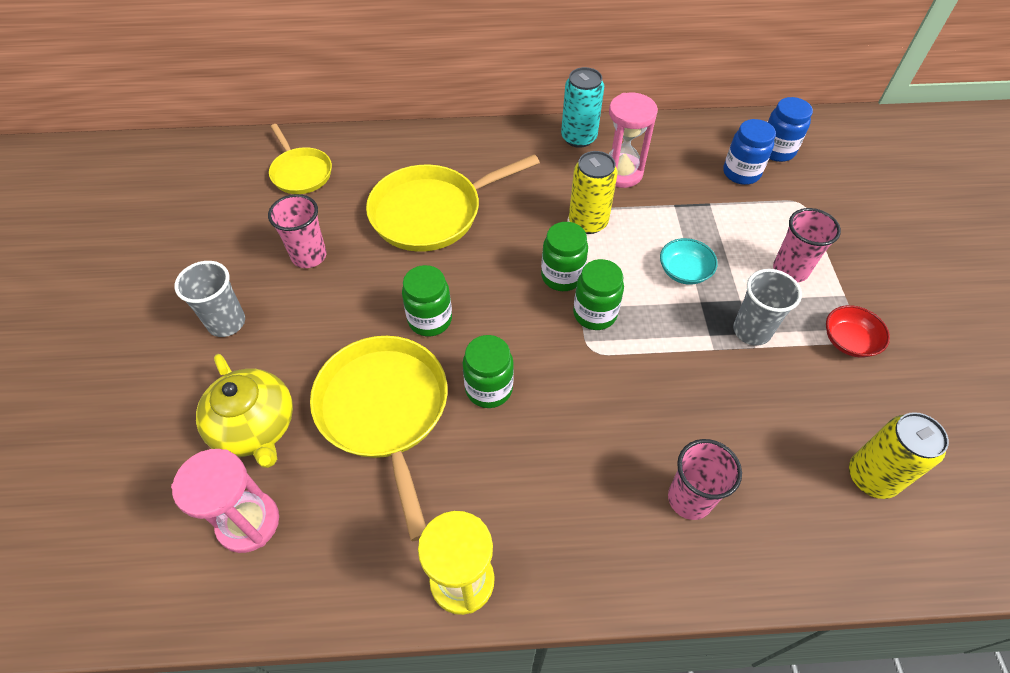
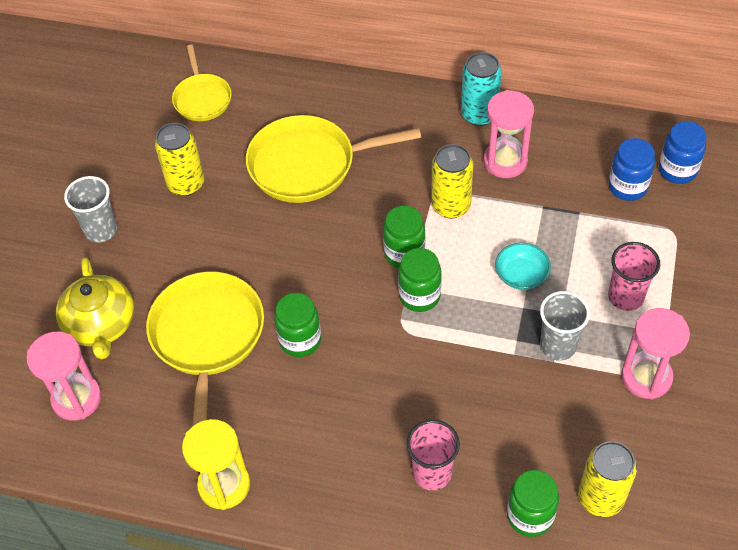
camera: 20 degrees right, 0 degrees up
pink cup [268,194,326,268] -> yellow can [155,123,204,196]
green jar [402,265,452,336] -> green jar moved to [507,470,559,537]
red bowl [826,305,890,358] -> pink hourglass [621,308,690,399]

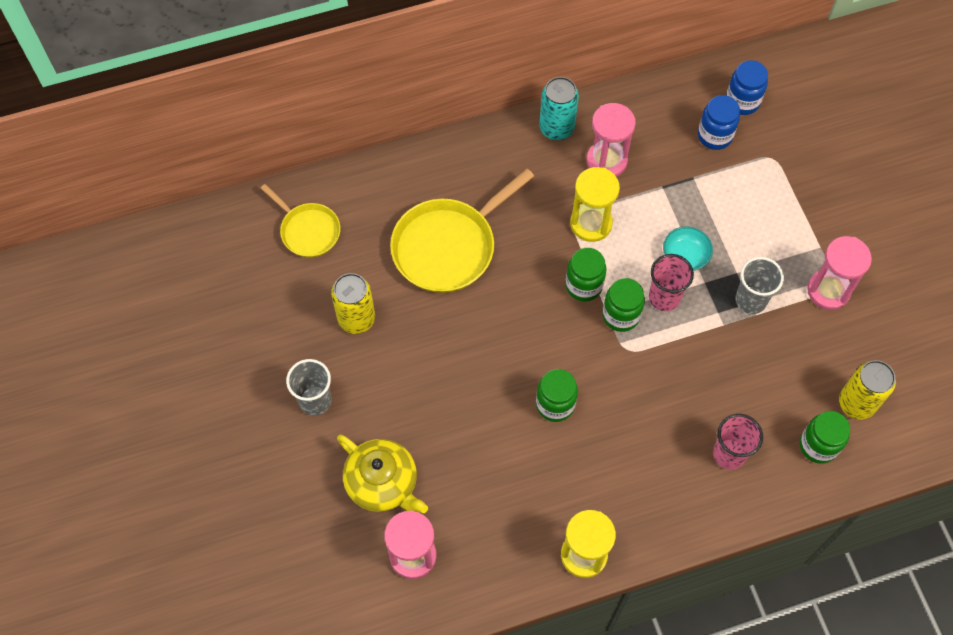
camera: 35 degrees left, 10 degrees up
yellow pan [146,271,264,427] -> none
yellow can [431,144,473,218] -> yellow hourglass [570,167,620,242]
pink cup [608,242,660,311] -> pink cup moved to [649,254,694,311]

